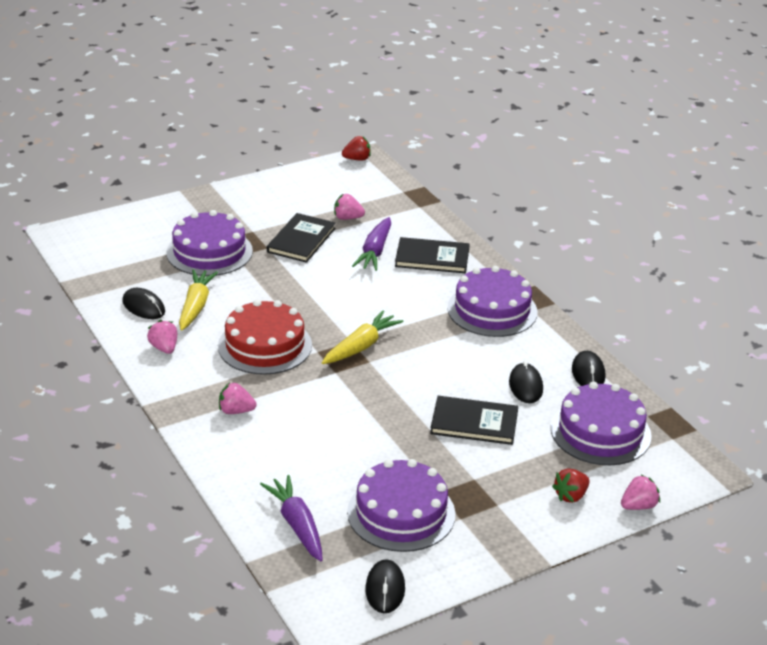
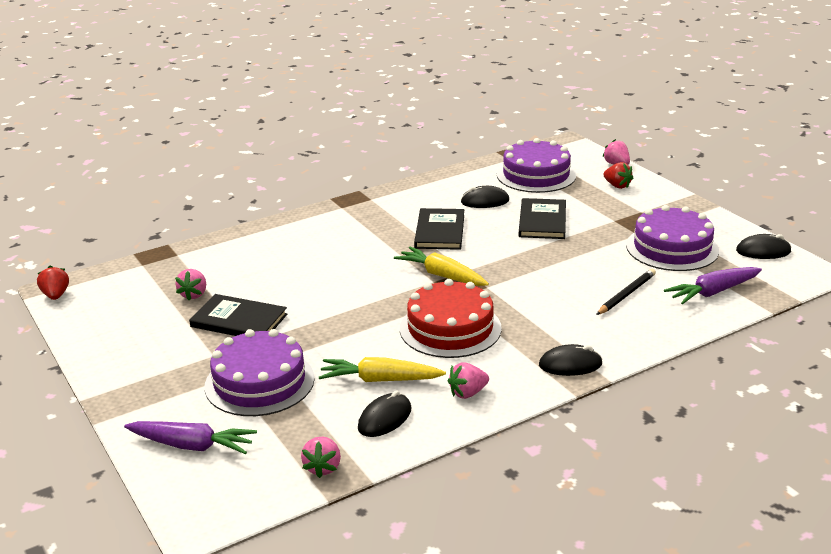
camera: 90 degrees left, 5 degrees down
pink strawberry [219,382,256,414] -> pink strawberry moved to [301,437,341,478]
purple carrot [352,217,391,271] -> purple carrot moved to [124,421,257,454]
black book [395,237,470,273] -> black book moved to [414,208,464,250]
purple cake [447,266,538,337] -> none
black mouse [572,351,606,386] -> black mouse moved to [539,344,603,376]
none -> black pencil [596,269,656,315]

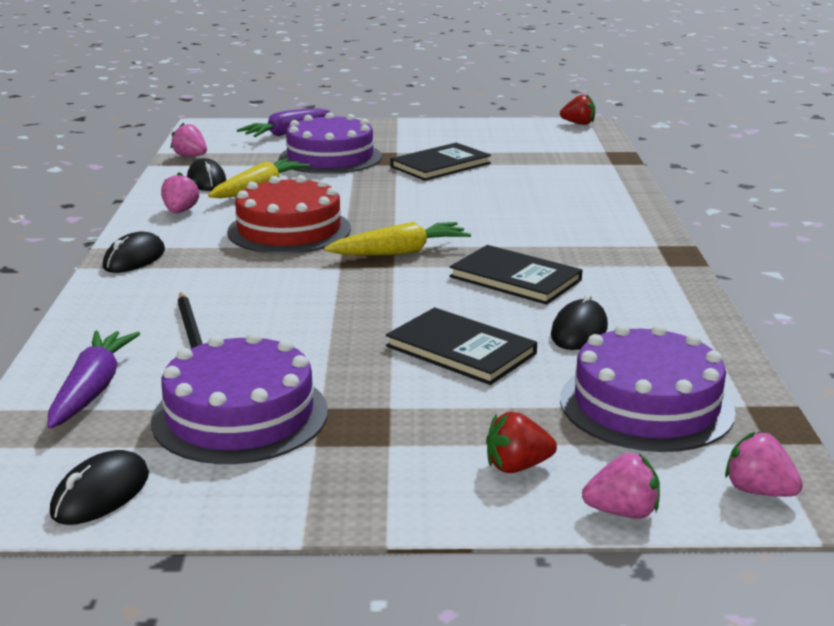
camera: 120 degrees right, 5 degrees down
pink strawberry [175,269,206,301] -> pink strawberry moved to [725,432,803,497]

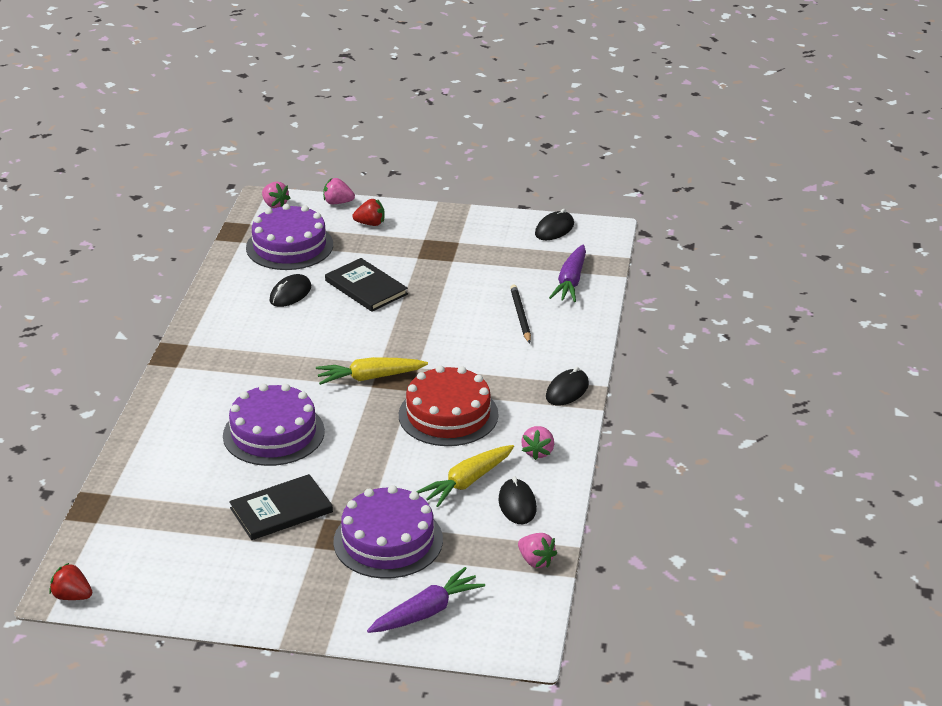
camera: 170 degrees left, 10 degrees up
purple cake [151,332,328,464] -> purple cake moved to [223,384,325,466]
black book [449,245,582,305] -> none

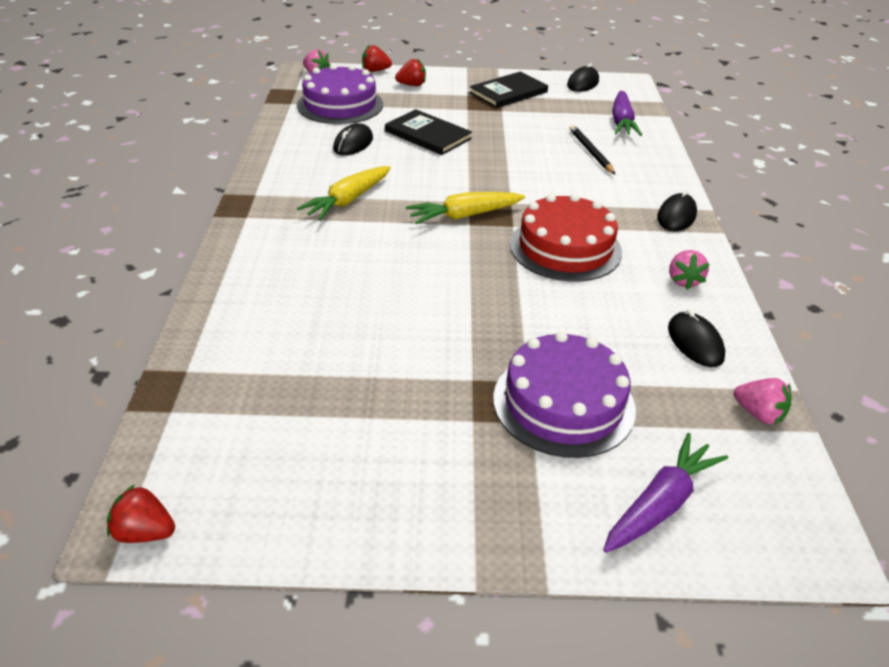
camera: 10 degrees left, 5 degrees up
purple cake [223,384,325,466] -> none
black book [229,474,333,540] -> black book moved to [469,72,548,108]
pink strawberry [323,178,355,204] -> red strawberry [362,45,392,72]
yellow carrot [416,445,514,507] -> yellow carrot moved to [297,166,391,220]

